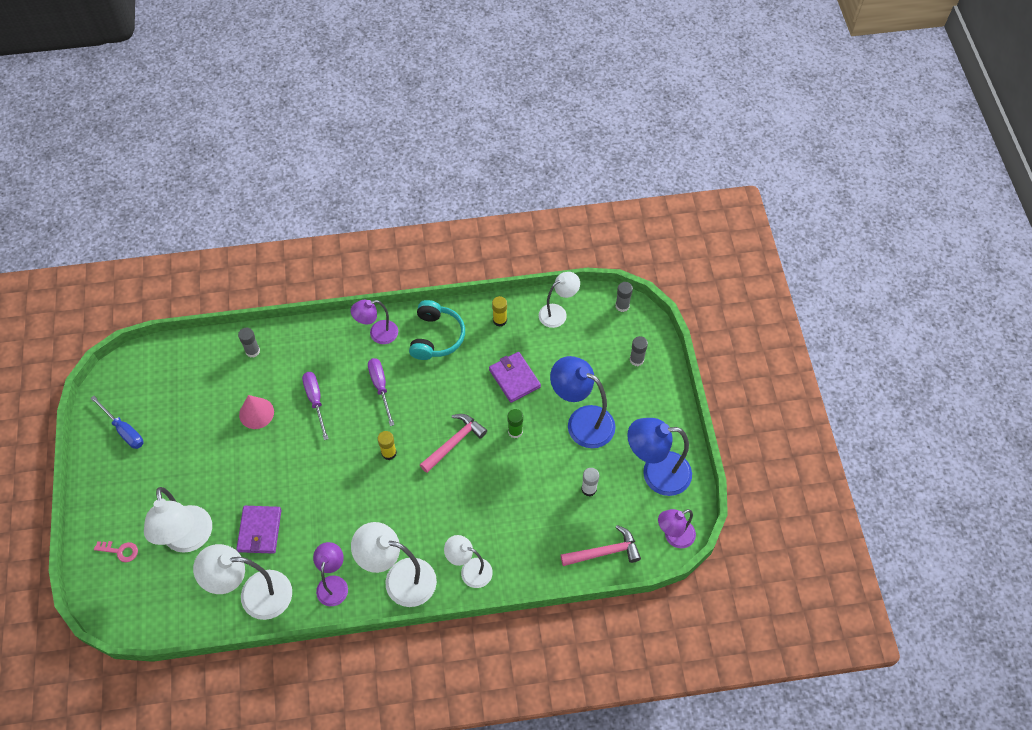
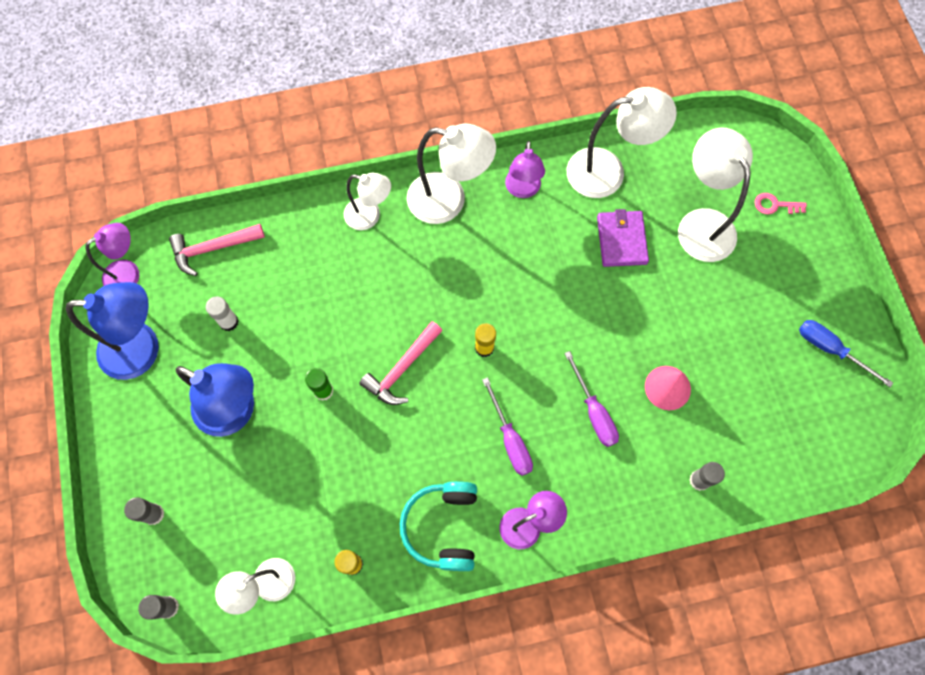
camera: 175 degrees right, 10 degrees up
purple wallet [489,352,541,403] -> none

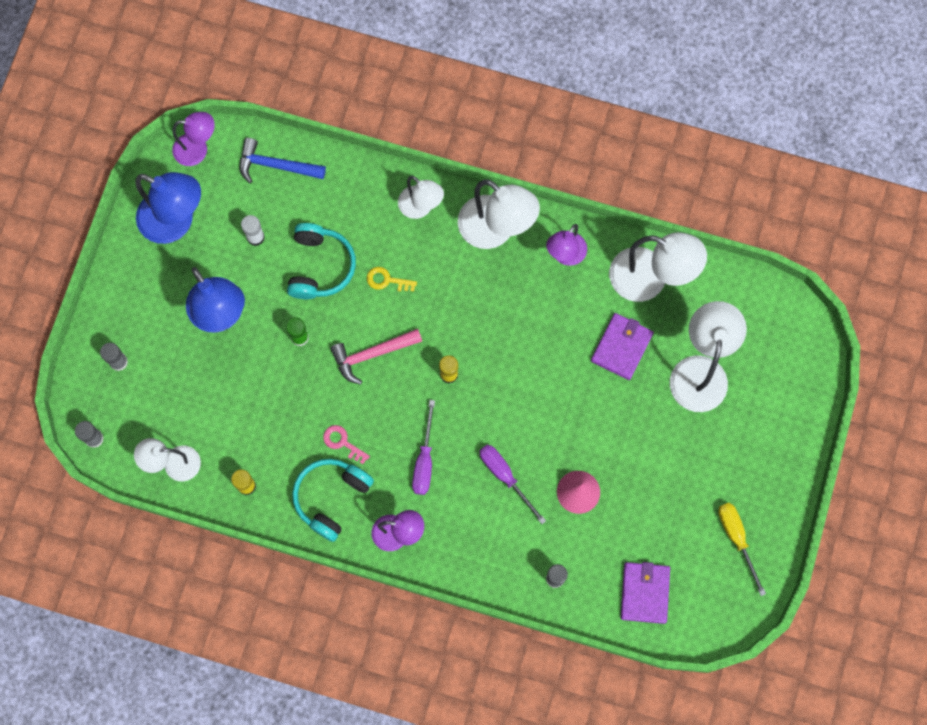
camera: 30 degrees right, 5 degrees up
pink hammer [169,224,265,276] -> blue hammer [240,138,326,183]
purple screwdriver [564,351,619,447] -> purple screwdriver turned 135 degrees clockwise [479,445,546,524]
pink key [755,193,807,214] -> pink key moved to [323,425,370,464]
blue screwdriver [799,320,893,387] -> yellow screwdriver [718,503,766,596]
none -> turquoise headphones [287,223,356,299]
none -> yellow key [367,267,417,292]
none -> purple wallet [621,562,670,624]

